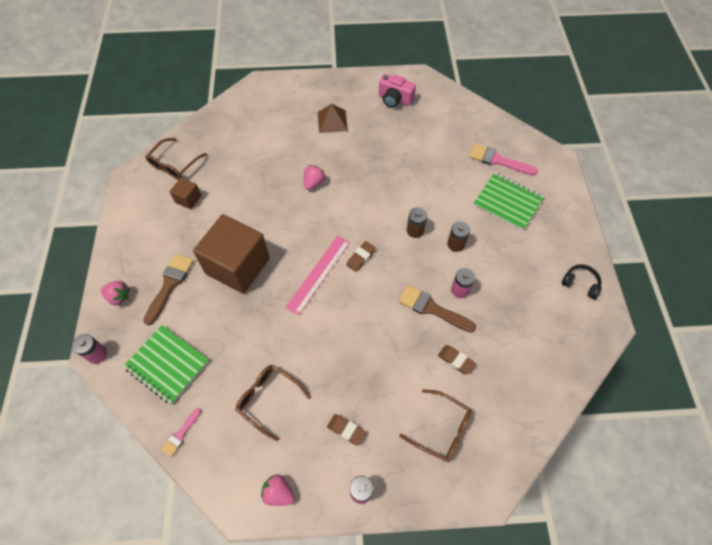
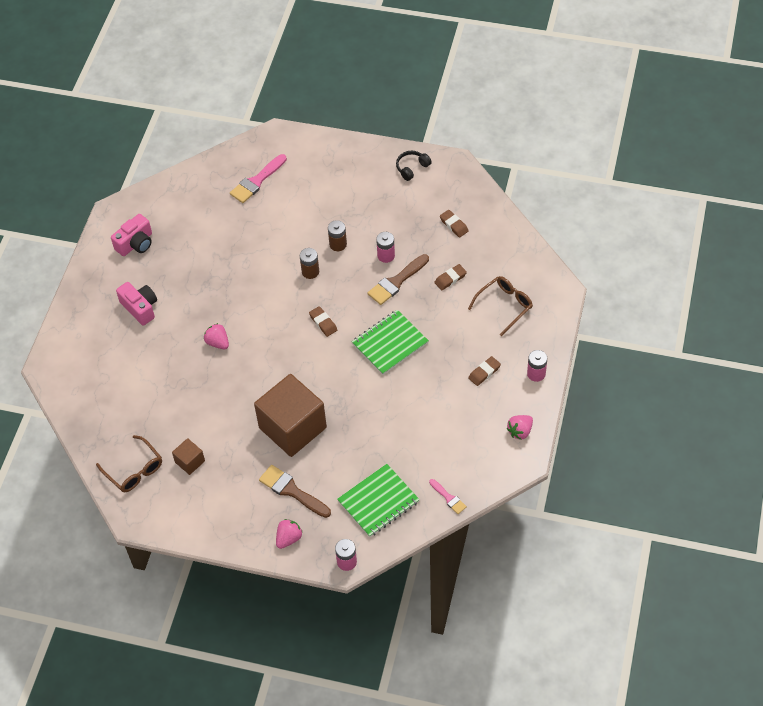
camera: 70 degrees left, 5 degrees down
brown glasses [236,364,311,441] -> none
pink ruler [285,236,350,315] -> none
brown pyramid [318,104,348,133] -> pink camera [116,282,157,326]
green notebook [474,173,544,231] -> green notebook moved to [352,310,429,375]
none -> brown eraser [440,210,469,237]

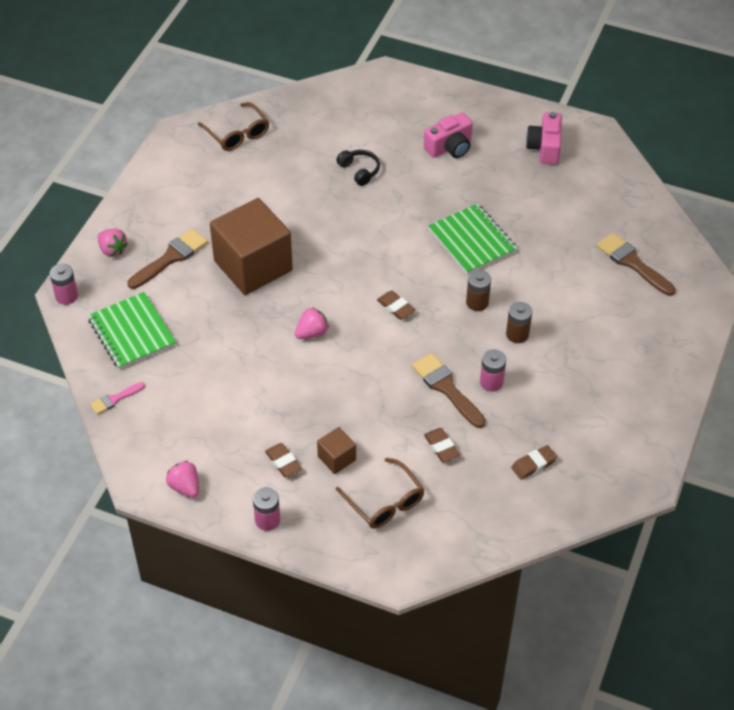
camera: 95 degrees right, 5 degrees down
brown glasses [96,435,162,492] -> brown glasses turned 90 degrees counterclockwise [198,102,269,151]
pink camera [111,214,152,256] -> pink camera turned 45 degrees clockwise [526,112,562,164]
brown cube [172,438,205,475] -> brown cube moved to [317,427,356,474]
pink strawberry [204,323,229,349] -> pink strawberry moved to [295,307,329,339]
pink brush [230,154,287,203] -> brown brush [597,233,676,296]
brown eraser [309,306,337,337] -> brown eraser turned 75 degrees clockwise [377,291,416,320]
green notebook [352,310,429,375] -> green notebook moved to [428,204,517,274]
black headphones [396,151,432,181] -> black headphones moved to [336,150,380,186]

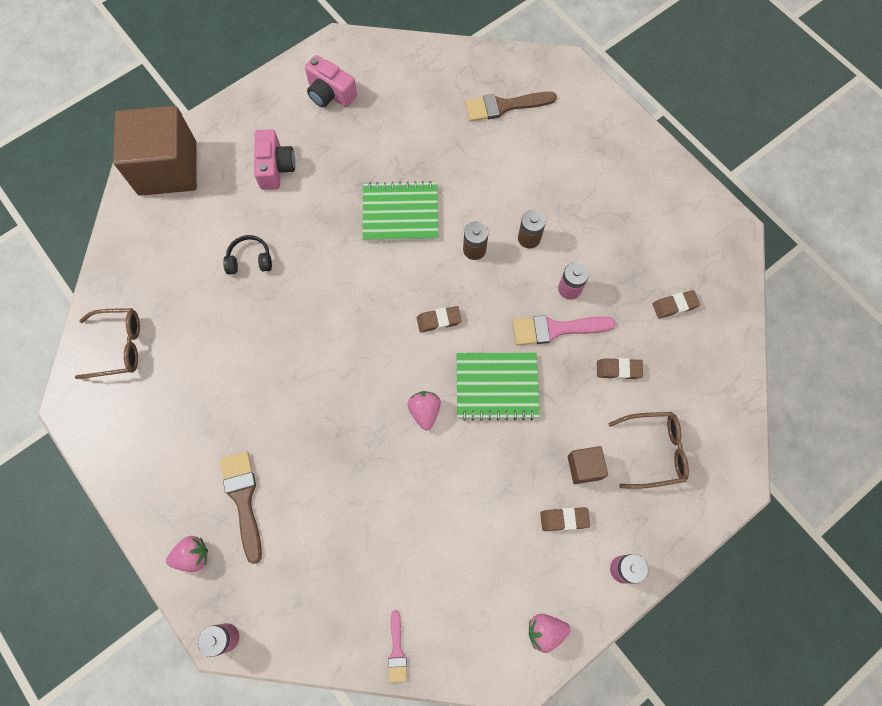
camera: 60 degrees left, 20 degrees up
green notebook [88,292,176,369] -> green notebook moved to [457,352,540,421]
brown cube [210,198,293,295] -> brown cube moved to [113,106,197,196]
brown brush [412,353,486,428] -> pink brush [513,315,616,345]
brown eraser [511,445,557,480] -> brown eraser turned 75 degrees clockwise [653,290,700,319]

